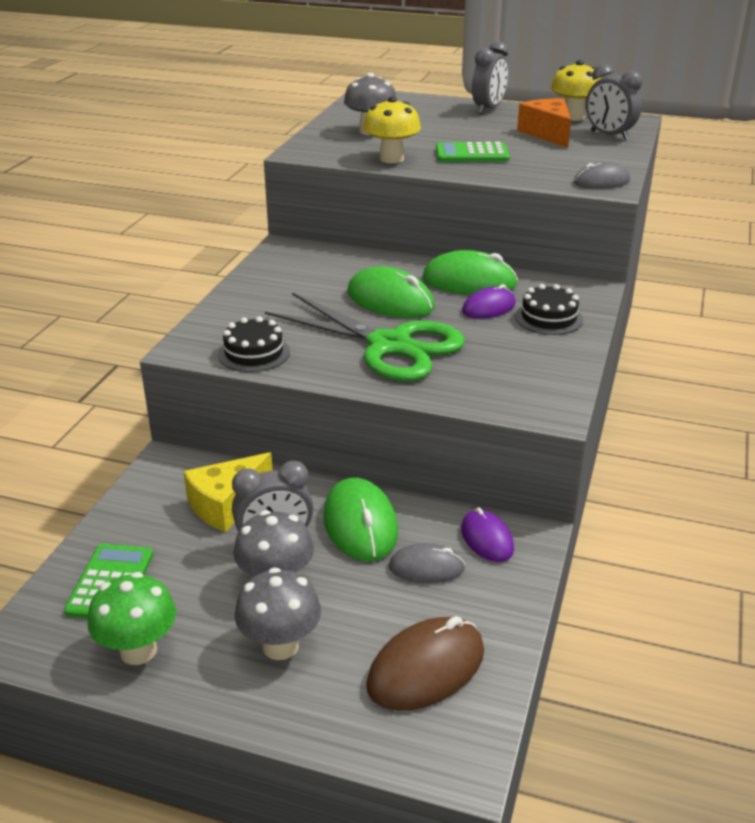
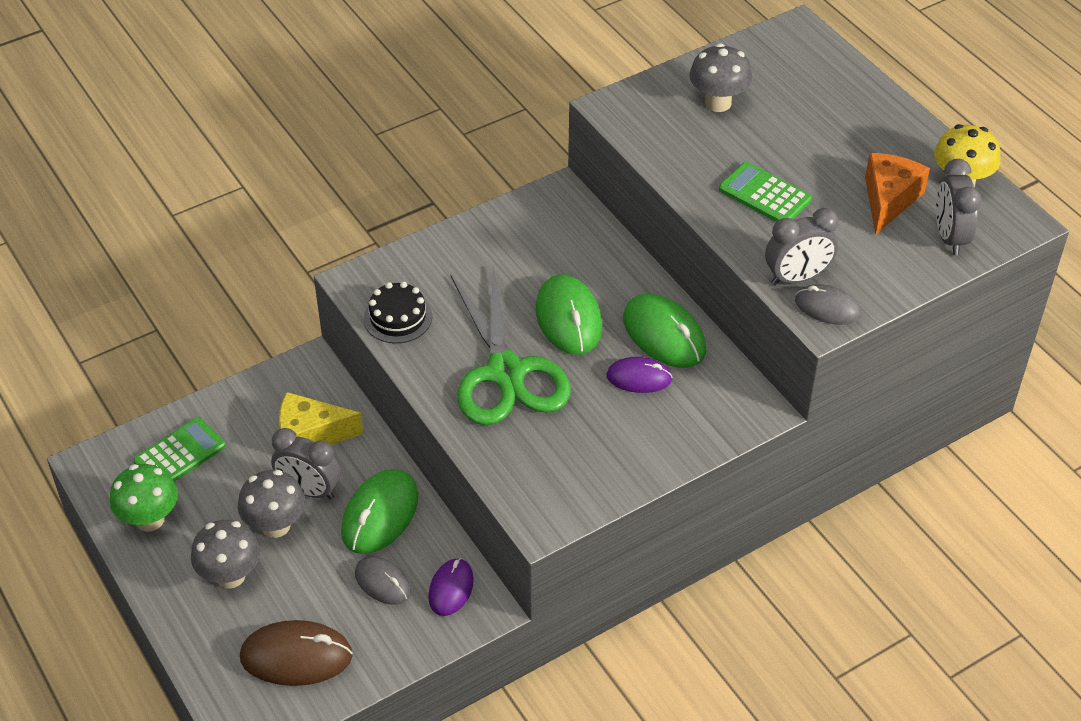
camera: 40 degrees right, 15 degrees up
yellow mushroom [363,97,421,163] -> none
grey clock [472,41,508,114] -> grey clock moved to [765,208,838,285]
black cake [515,284,583,335] -> none

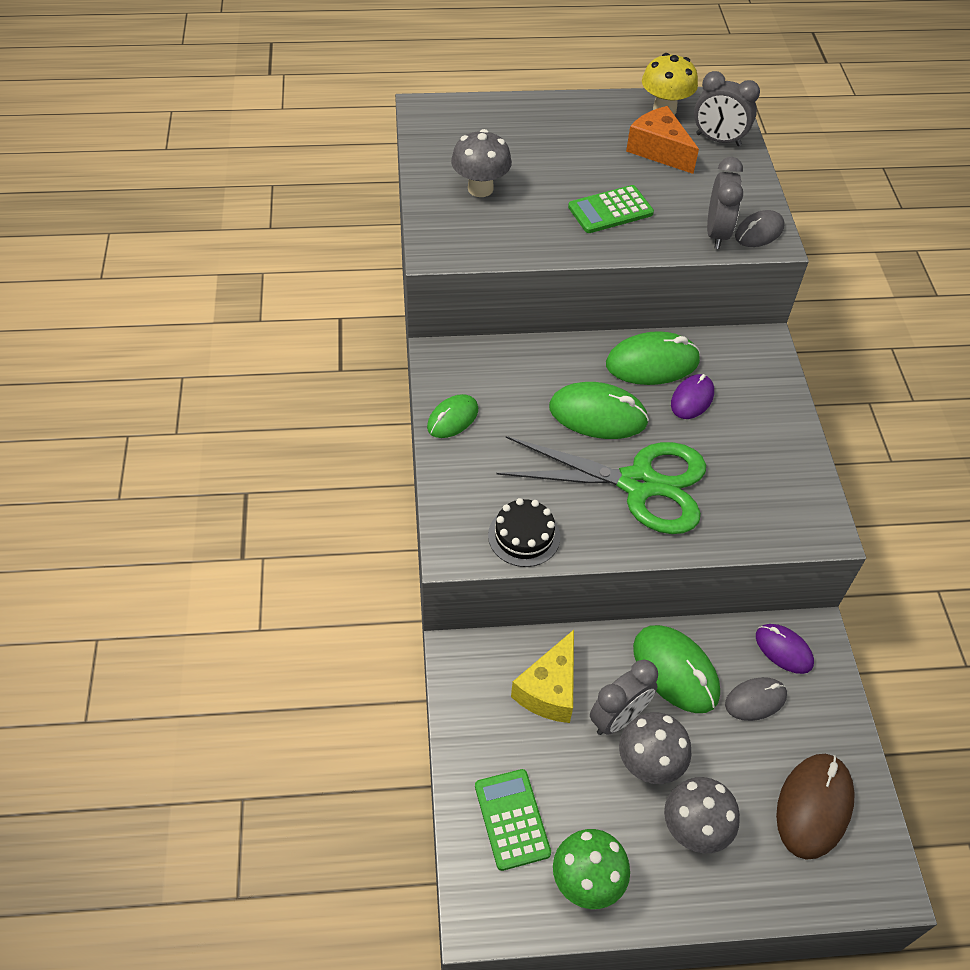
camera: 65 degrees left, 5 degrees up
none -> green mouse [427,394,478,438]

